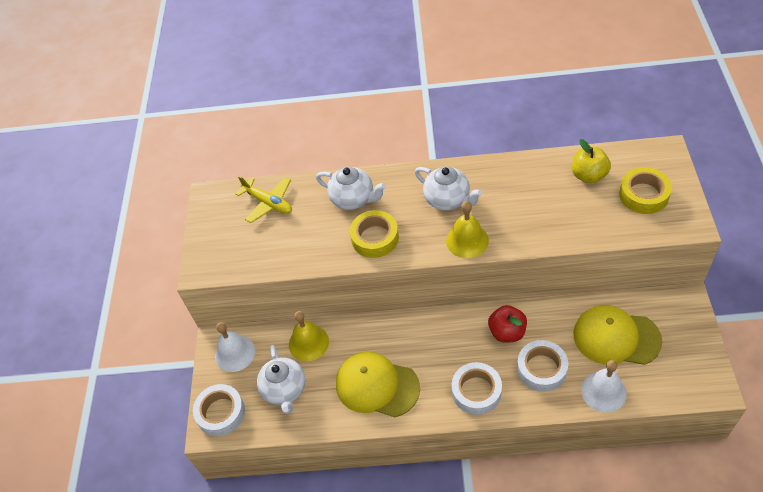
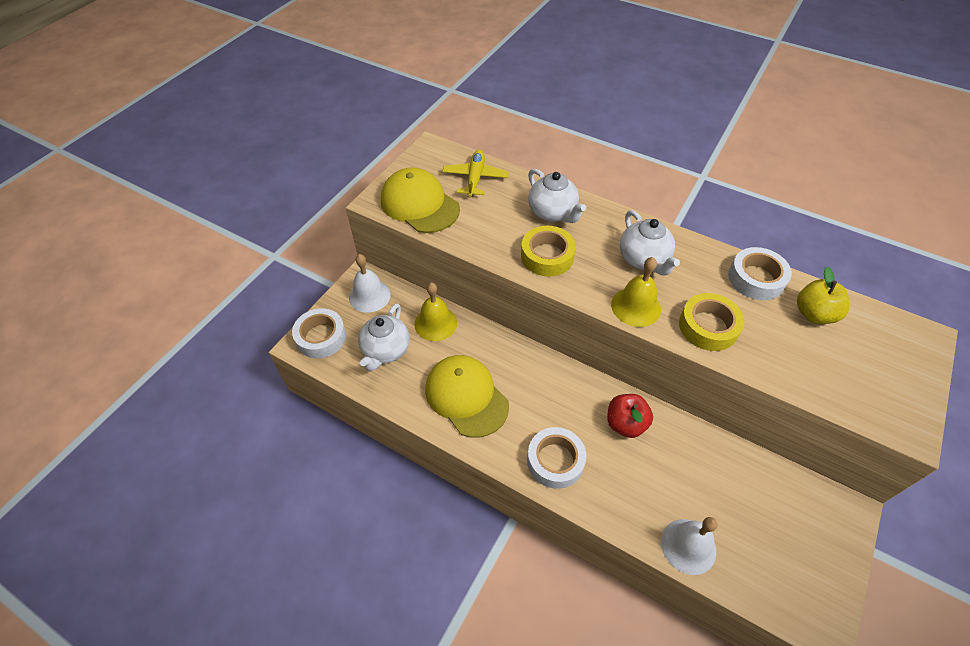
camera: 25 degrees right, 0 degrees up
yellow plane [236,176,292,223] -> yellow plane turned 150 degrees counterclockwise [442,149,509,197]
white tape [517,340,568,392] -> white tape moved to [728,247,792,300]
yellow cap [573,305,662,365] -> yellow cap moved to [381,168,460,233]
yellow tape [619,167,672,214] -> yellow tape moved to [679,293,745,351]

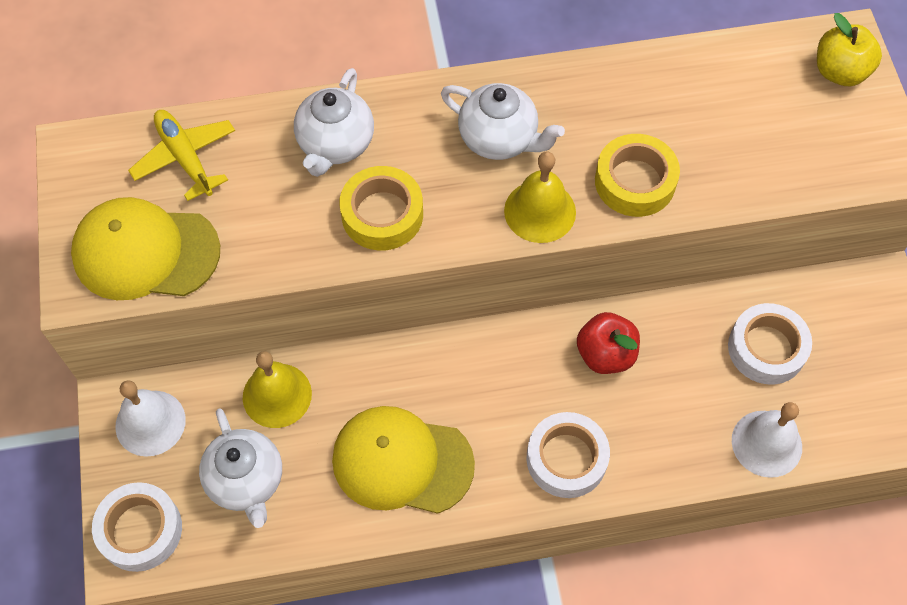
camera: 40 degrees left, 10 degrees up
white teapot [528,169,586,223] -> white teapot turned 90 degrees clockwise [294,68,374,177]
white tape [728,247,792,300] -> white tape moved to [728,303,812,384]
yellow apple [797,266,849,324] -> yellow apple moved to [817,13,882,86]

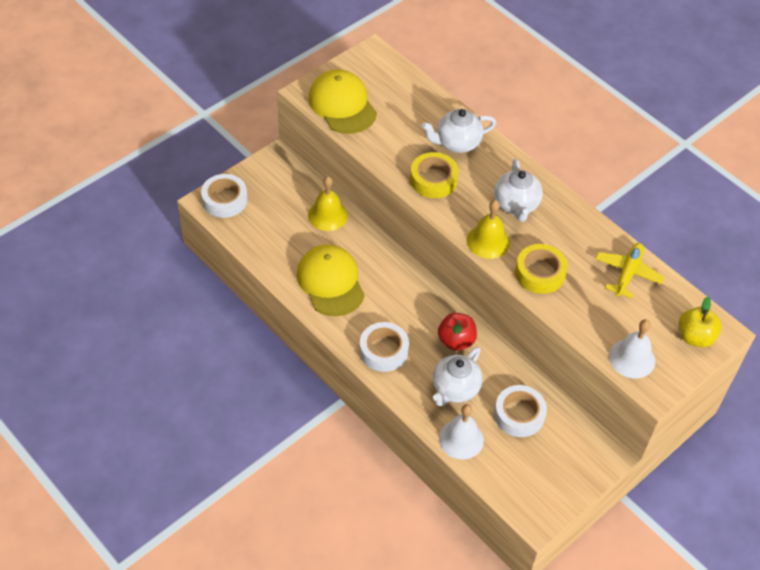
camera: 55 degrees right, 10 degrees down
white bell [115,381,186,457] -> white bell moved to [609,319,655,379]
yellow plane [128,110,235,201] -> yellow plane moved to [595,243,664,298]
white teapot [199,408,282,528] -> white teapot moved to [433,347,483,406]

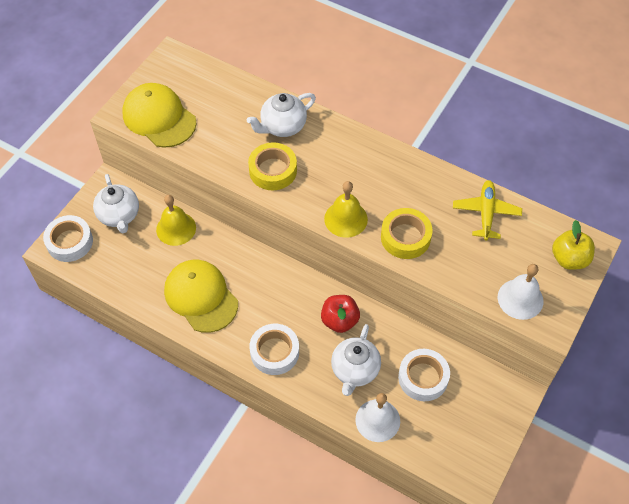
camera: 15 degrees left, 5 degrees up
white teapot [494,159,543,222] -> white teapot moved to [93,174,139,233]

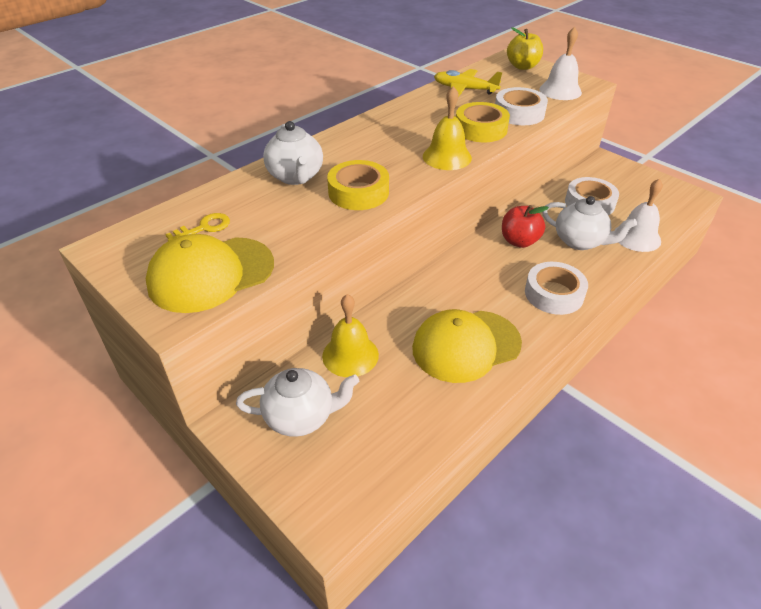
camera: 75 degrees left, 15 degrees down
white tape [43,215,93,262] -> white tape moved to [495,87,548,125]
none -> yellow key [165,213,230,241]

